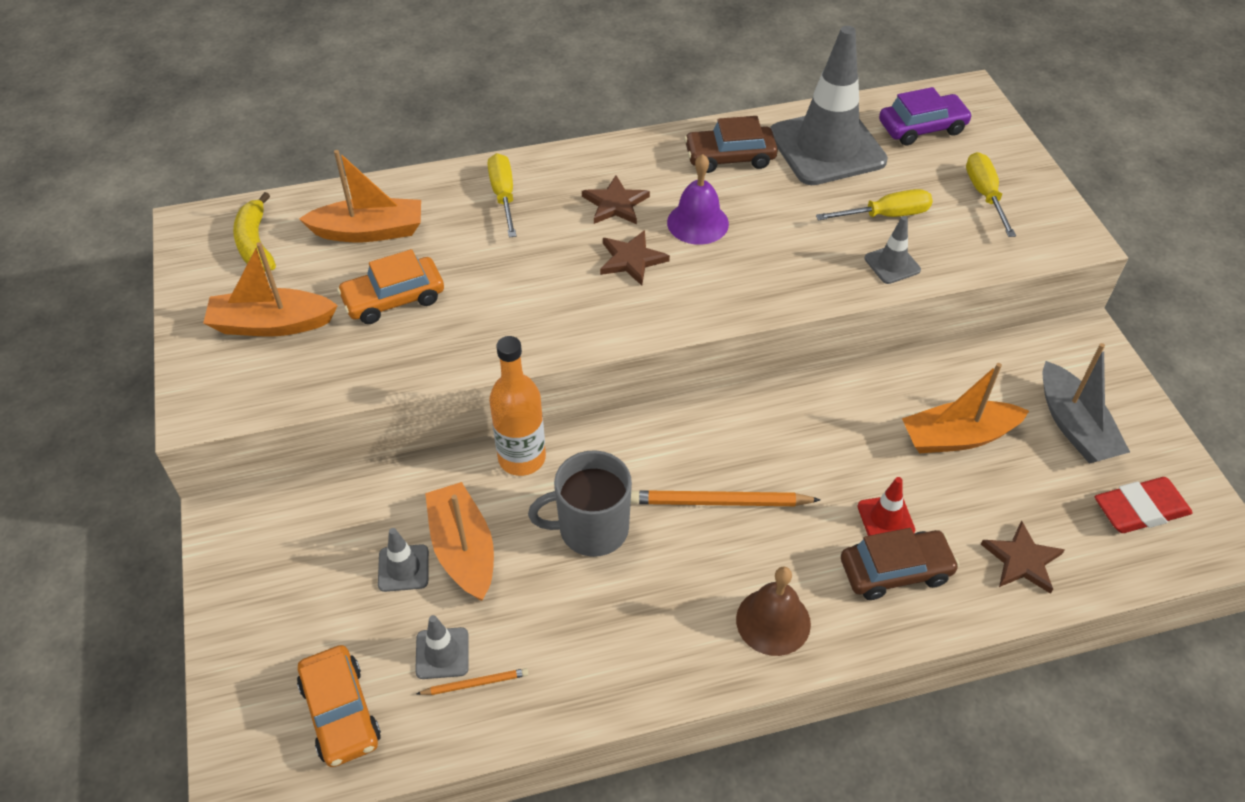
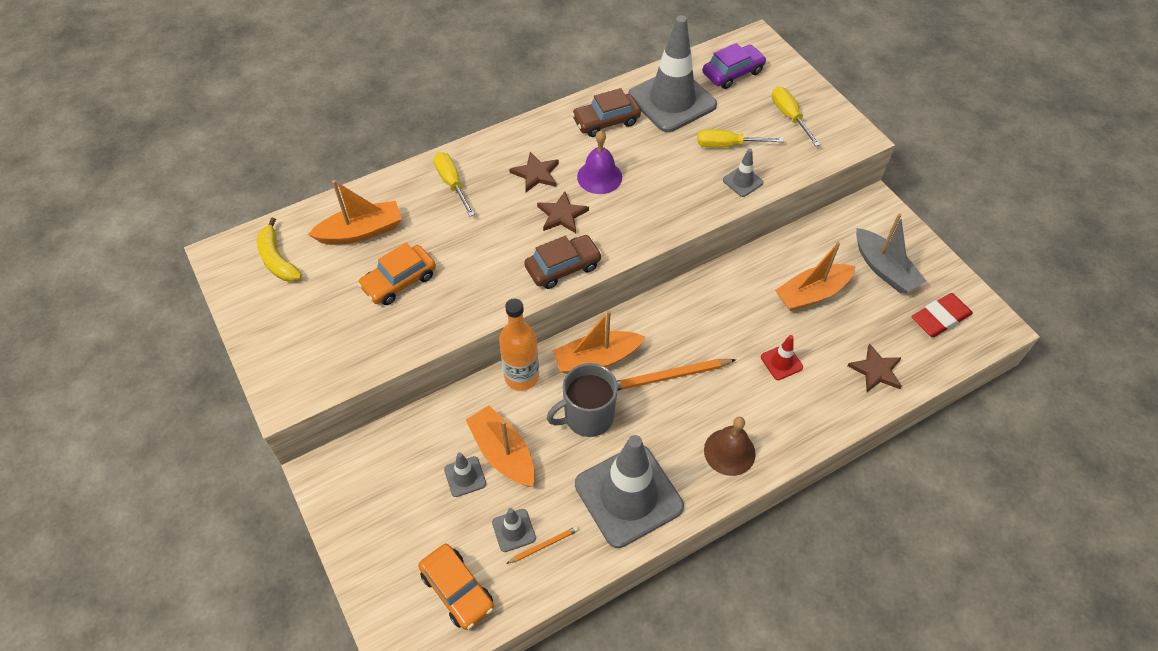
camera: 15 degrees left, 5 degrees up
orange boat [203,242,338,336] -> orange boat moved to [552,310,645,374]
yellow screwdriver [816,189,933,220] -> yellow screwdriver turned 150 degrees counterclockwise [697,129,784,148]
brown car [841,528,959,600] -> brown car moved to [524,235,602,289]
none -> grey traffic cone [575,435,684,548]

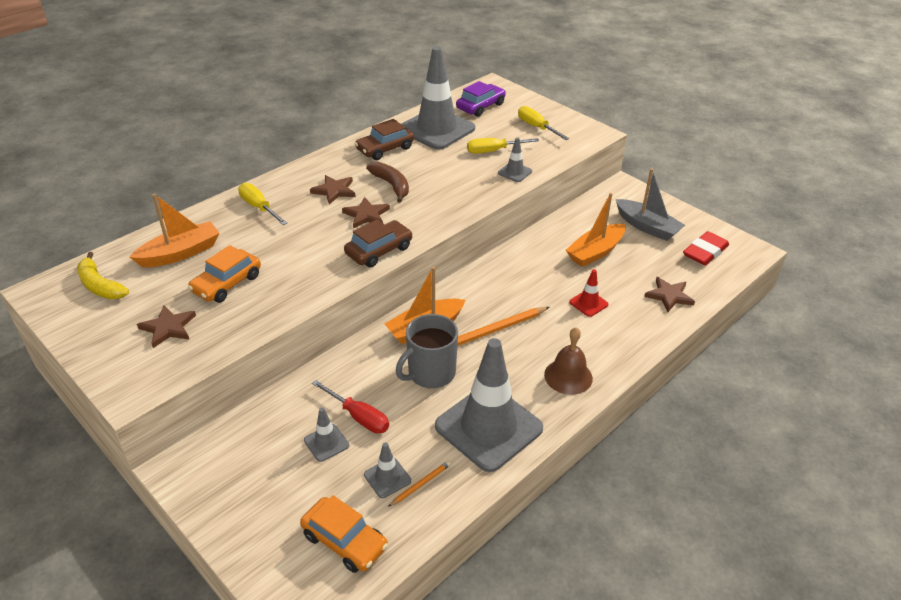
camera: 15 degrees left, 15 degrees down
orange boat [466,406,535,487] -> red screwdriver [312,380,389,434]
orange bottle [499,298,539,391] -> none
purple bell [577,131,622,194] -> brown banana [366,162,409,203]
none -> brown star [137,305,196,348]

